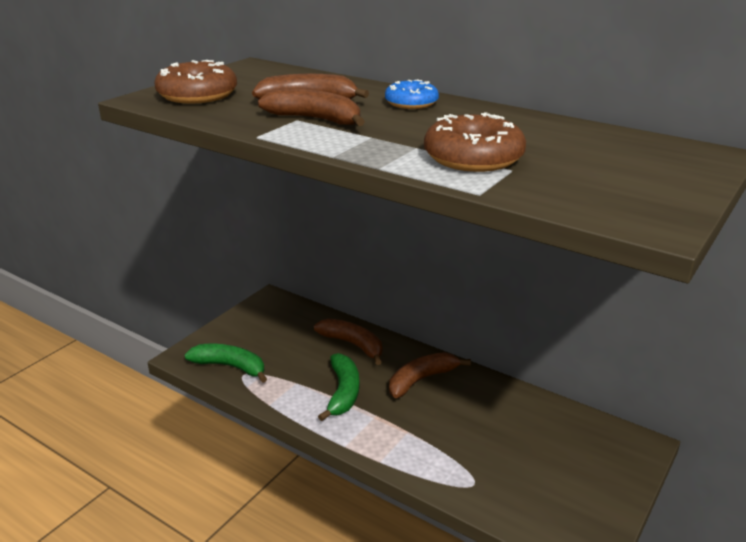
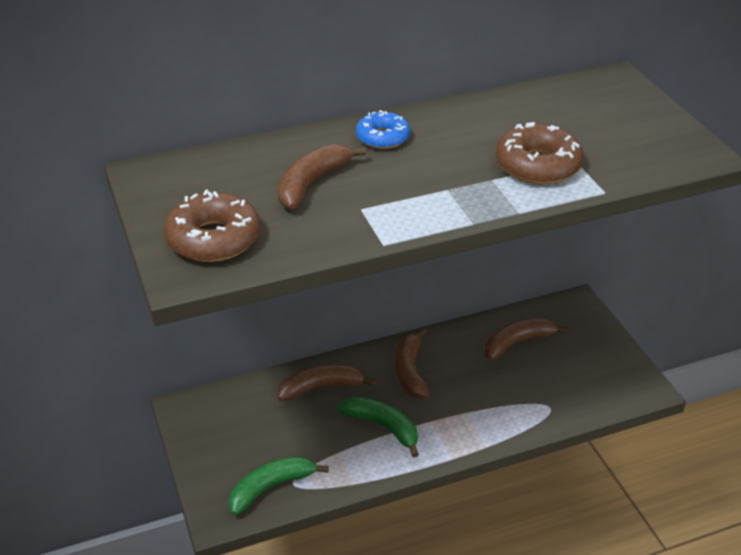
camera: 55 degrees left, 10 degrees up
brown banana [258,89,365,126] -> brown banana moved to [485,318,568,360]

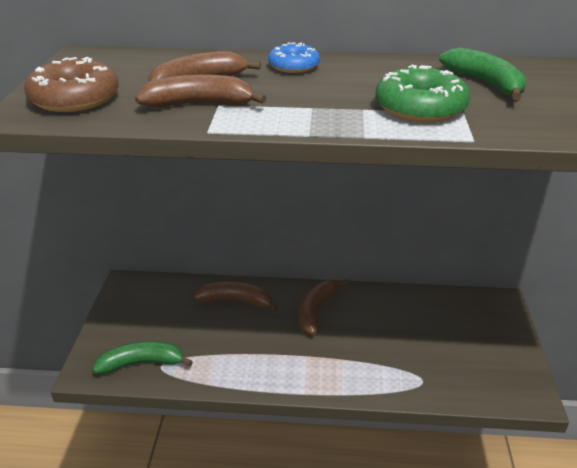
camera: 25 degrees right, 5 degrees down
green banana [337,396,419,458] -> green banana moved to [439,47,526,100]
brown banana [485,318,568,360] -> brown banana moved to [135,74,266,108]
brown donut [496,122,584,184] -> green donut [375,65,470,123]

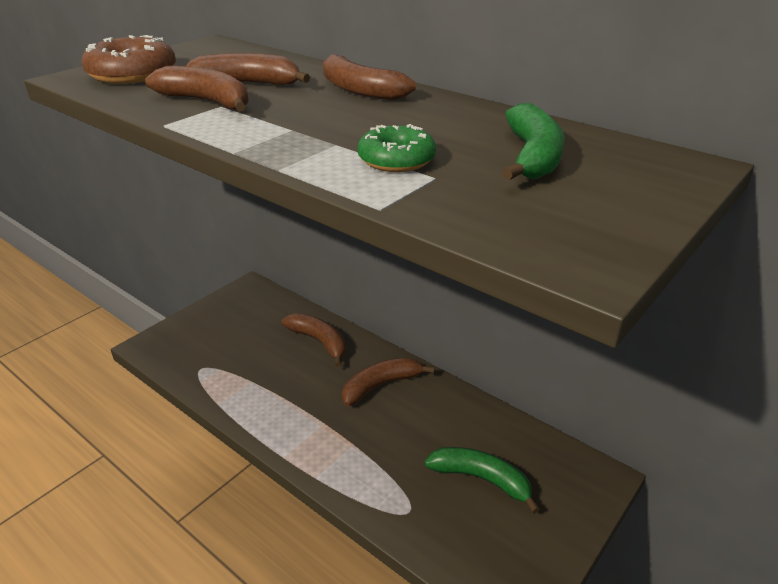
camera: 35 degrees right, 0 degrees up
green banana [92,341,193,374] -> green banana moved to [425,447,540,514]
blue donut [268,42,320,73] -> brown banana [323,54,416,101]
green donut [375,65,470,123] -> green donut [357,124,436,172], size x0.65

